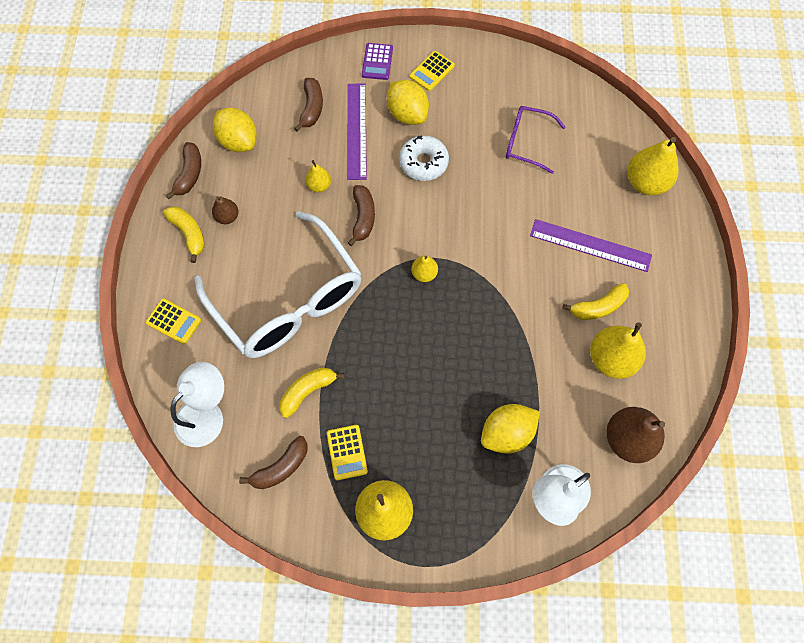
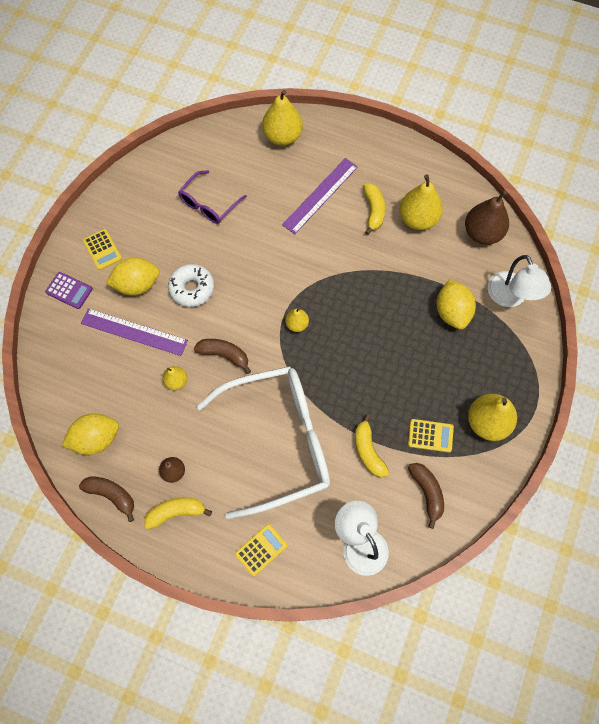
camera: 70 degrees left, 0 degrees up
brown banana [294,78,323,132] -> none

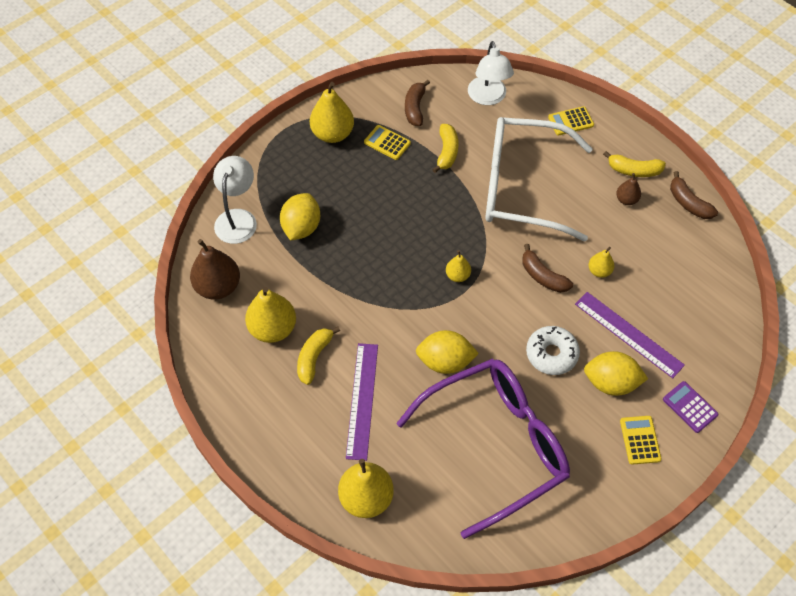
camera: 155 degrees left, 10 degrees down
yellow lemon [62,413,119,455] -> yellow lemon moved to [416,330,479,374]
purple glasses [178,170,247,224] -> purple glasses [396,359,570,539], size x2.08
purple ruler [282,158,358,234] -> purple ruler turned 60 degrees counterclockwise [346,343,378,461]

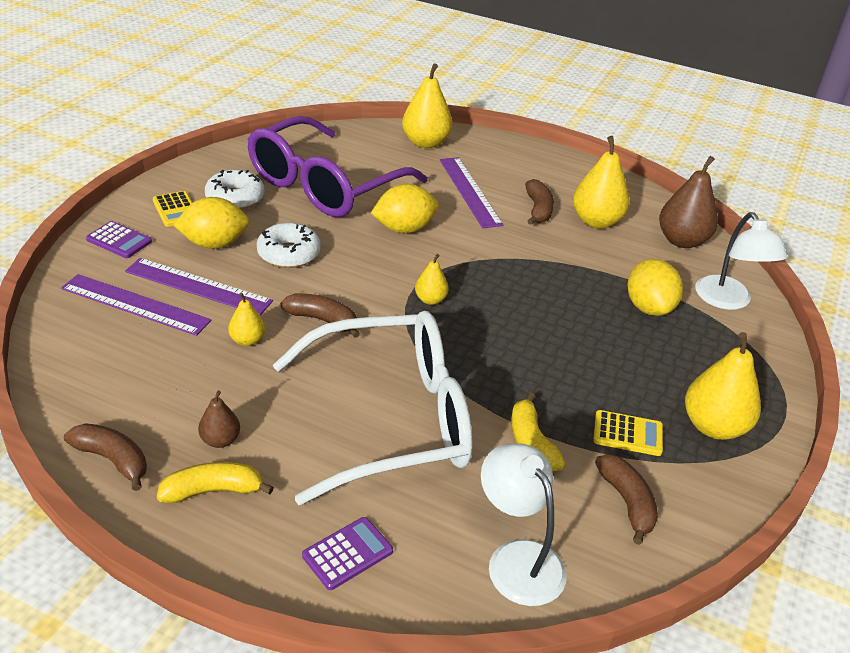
camera: 155 degrees right, 20 degrees down
yellow banana [297,327,340,385] -> brown banana [525,179,554,225]
yellow calculator [548,106,594,135] -> purple calculator [302,517,393,590]
none -> purple ruler [61,274,212,336]
none -> white donut [205,170,265,210]

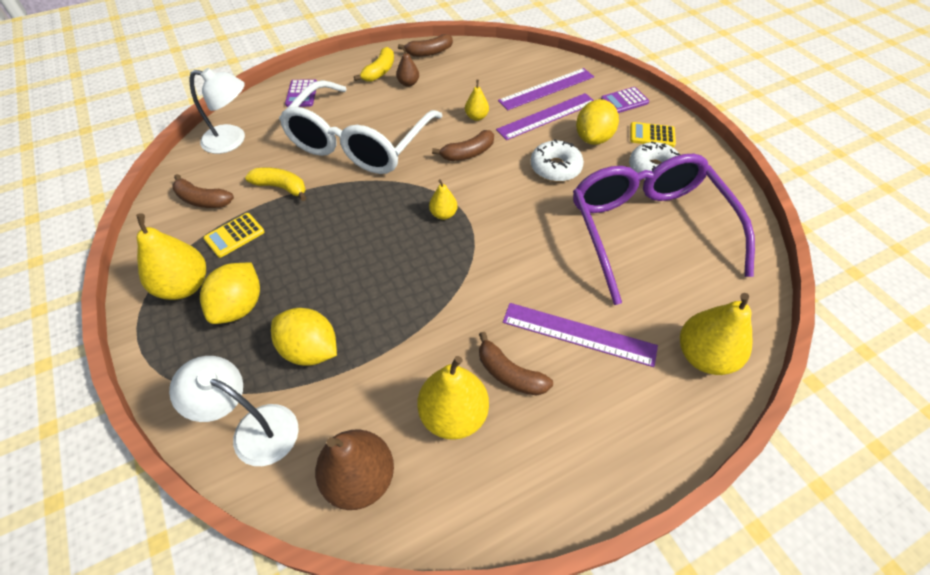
camera: 130 degrees right, 15 degrees up
yellow lemon [371,184,439,233] -> yellow lemon moved to [200,263,260,324]

